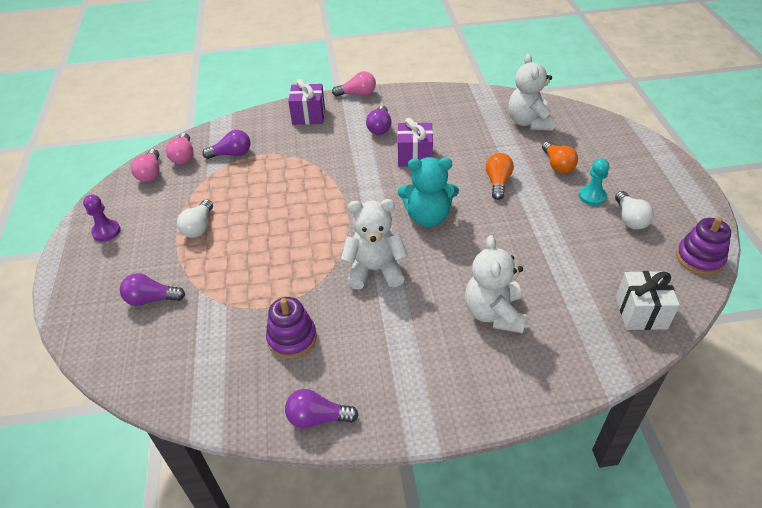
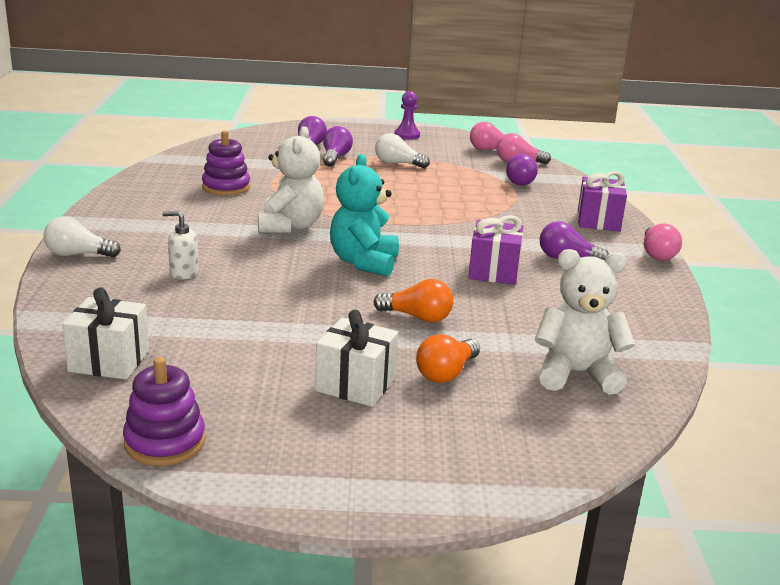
camera: 95 degrees right, 20 degrees down
purple light bulb [285,389,358,429] -> purple light bulb moved to [323,126,353,167]
white teddy bear [465,235,526,333] -> white soap dispenser [162,211,199,280]
orange light bulb [542,141,578,173] -> orange light bulb turned 45 degrees counterclockwise [416,334,480,383]
turquoise pawn [579,158,609,206] -> white gift [315,310,398,407]
white light bulb [615,191,654,230] -> white light bulb moved to [44,217,121,257]

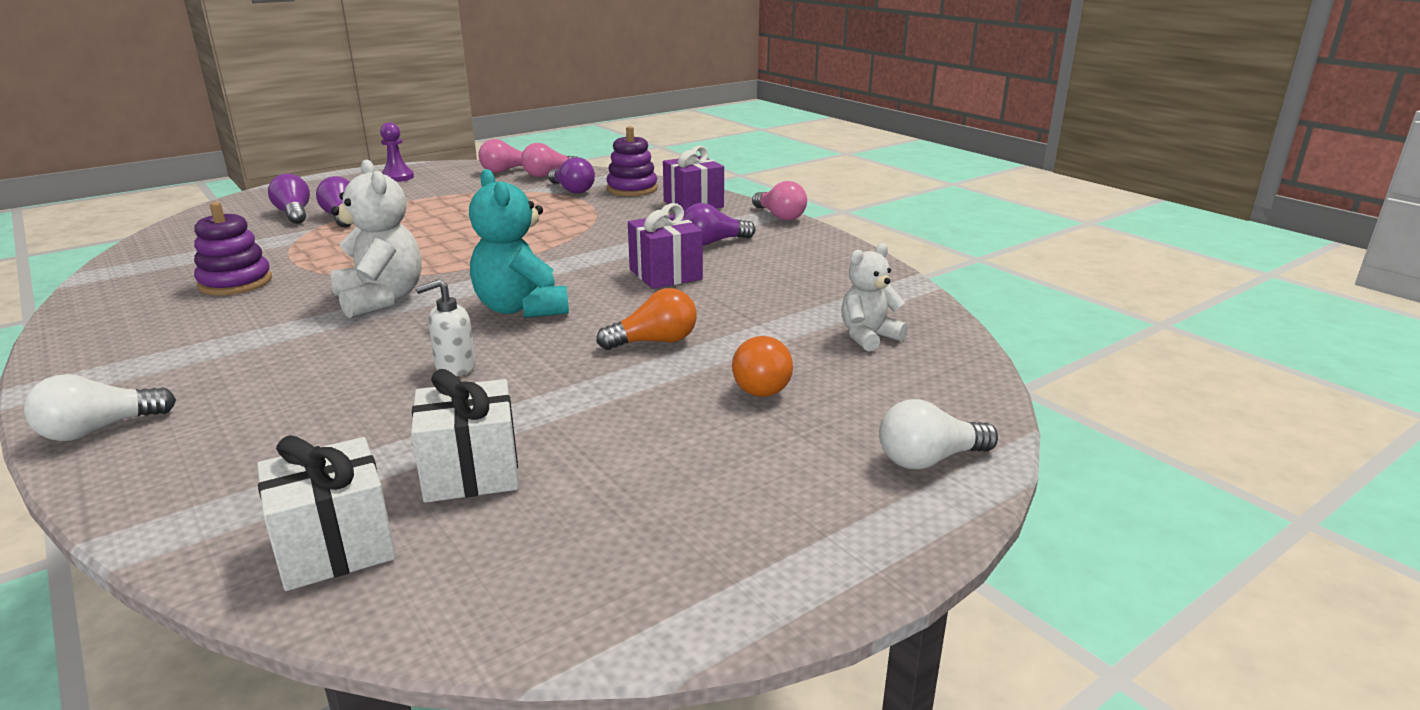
camera: 35 degrees left, 0 degrees up
purple stacking toy [123,357,205,466] -> purple stacking toy moved to [606,126,658,196]
white soap dispenser [162,211,199,280] -> white soap dispenser moved to [415,279,476,376]
white gift [315,310,398,407] -> white gift moved to [411,369,519,503]
white light bulb [375,133,430,168] -> white light bulb moved to [879,399,998,469]
white teddy bear [535,249,635,394] -> white teddy bear [841,243,908,351], size x0.63

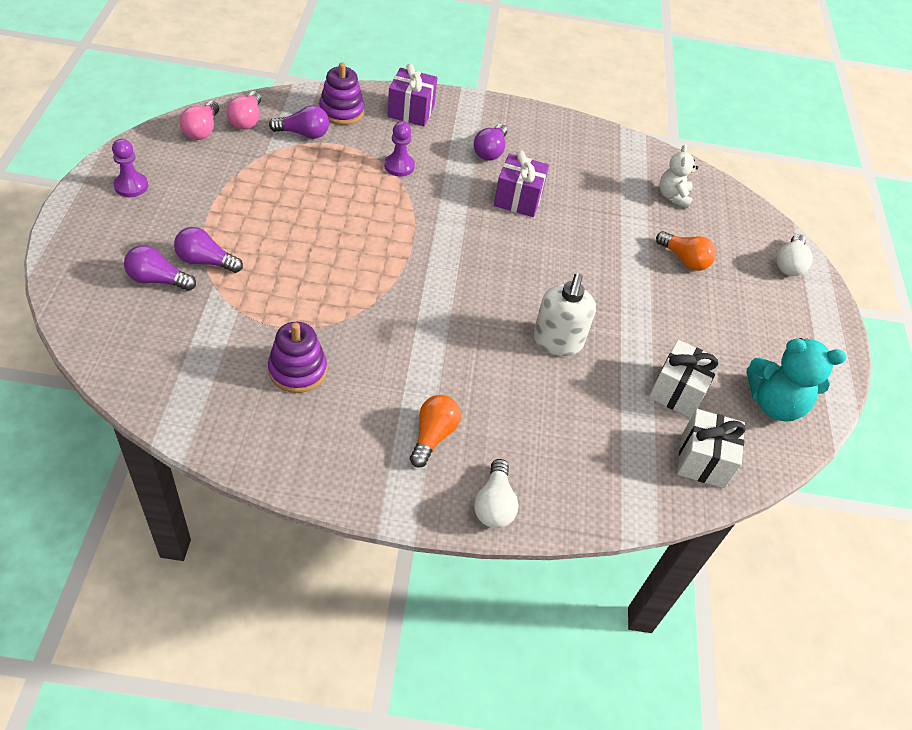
camera: 55 degrees left, 25 degrees up
white teddy bear [331,159,422,318] -> none
white soap dispenser [415,279,476,376] -> white soap dispenser [533,273,596,356], size x1.64
turquoise teddy bear [469,169,569,318] -> turquoise teddy bear moved to [747,338,846,422]
orange light bulb [597,288,697,350] -> orange light bulb moved to [410,395,461,468]
pink light bulb [752,181,807,221] -> none
none -> purple pawn [384,121,415,177]

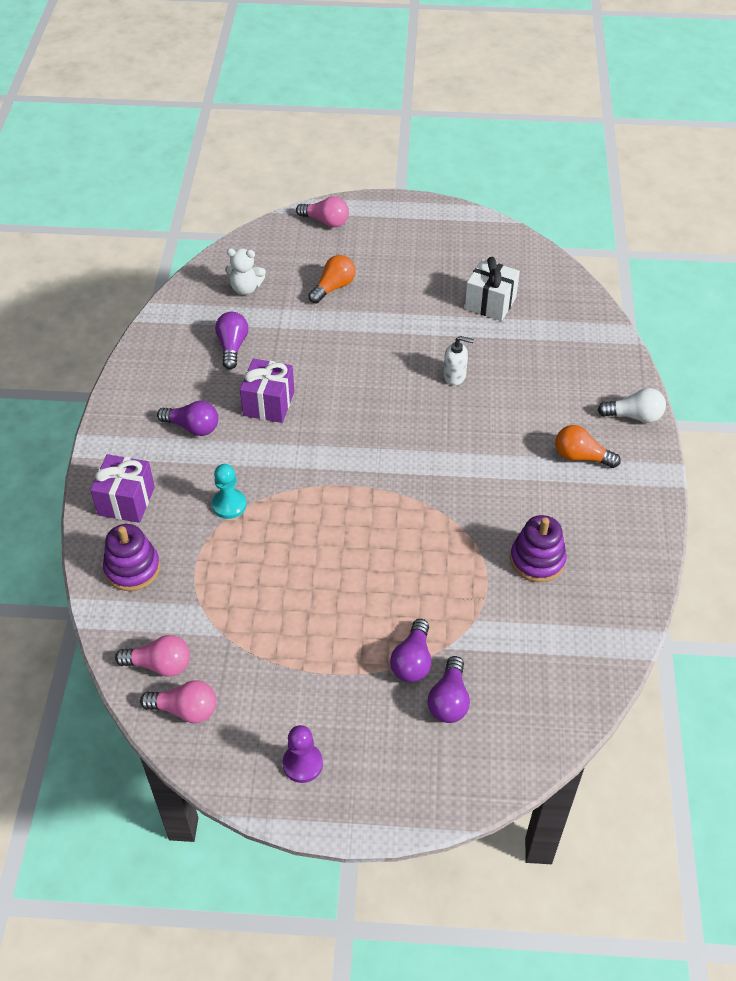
camera: 85 degrees left, 0 degrees up
purple light bulb [269,105,329,139] -> purple light bulb moved to [215,312,248,369]
purple pawn [384,121,415,177] -> turquoise pawn [212,464,247,519]
white soap dispenser [533,273,596,356] -> white soap dispenser [443,336,474,386], size x0.61
white gift [677,409,746,488] -> none
turquoise teddy bear [747,338,846,422] -> none
white light bulb [776,234,813,276] -> pink light bulb [296,196,349,227]

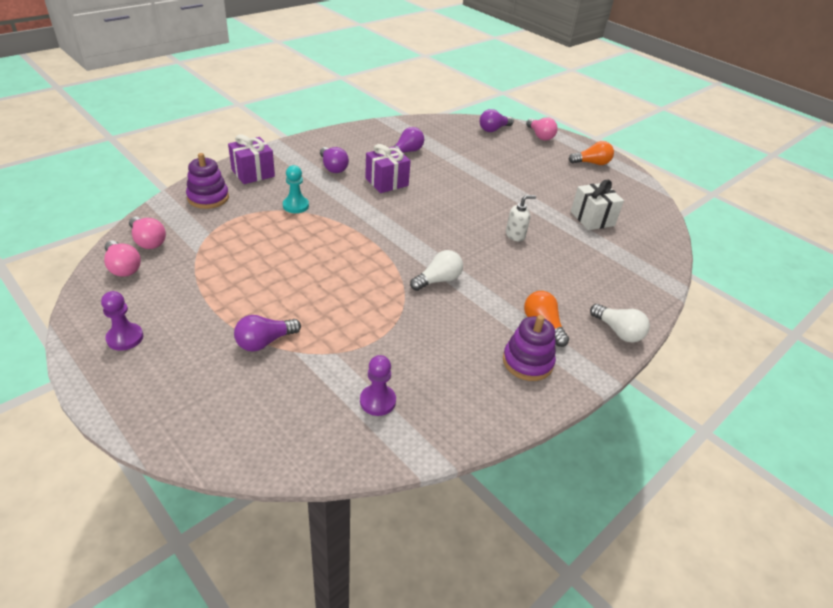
camera: 40 degrees right, 10 degrees down
white teddy bear [225,248,266,295] -> none
orange light bulb [308,255,356,304] -> orange light bulb moved to [569,141,614,165]
purple light bulb [428,656,470,723] -> purple light bulb moved to [480,109,514,132]
white soap dispenser [443,336,474,386] -> white soap dispenser turned 75 degrees counterclockwise [506,195,536,242]
purple stacking toy [510,515,567,582] -> purple stacking toy moved to [503,315,556,381]
none -> purple pawn [360,355,396,416]
none -> white light bulb [410,250,463,291]

